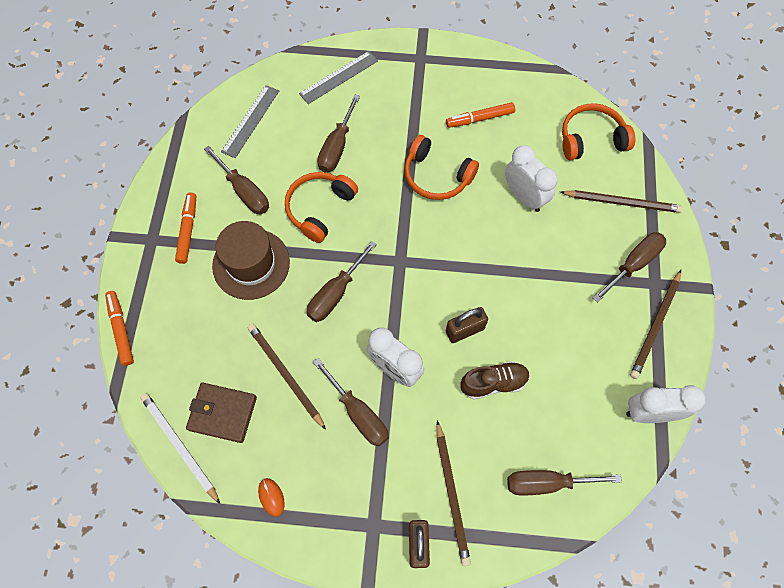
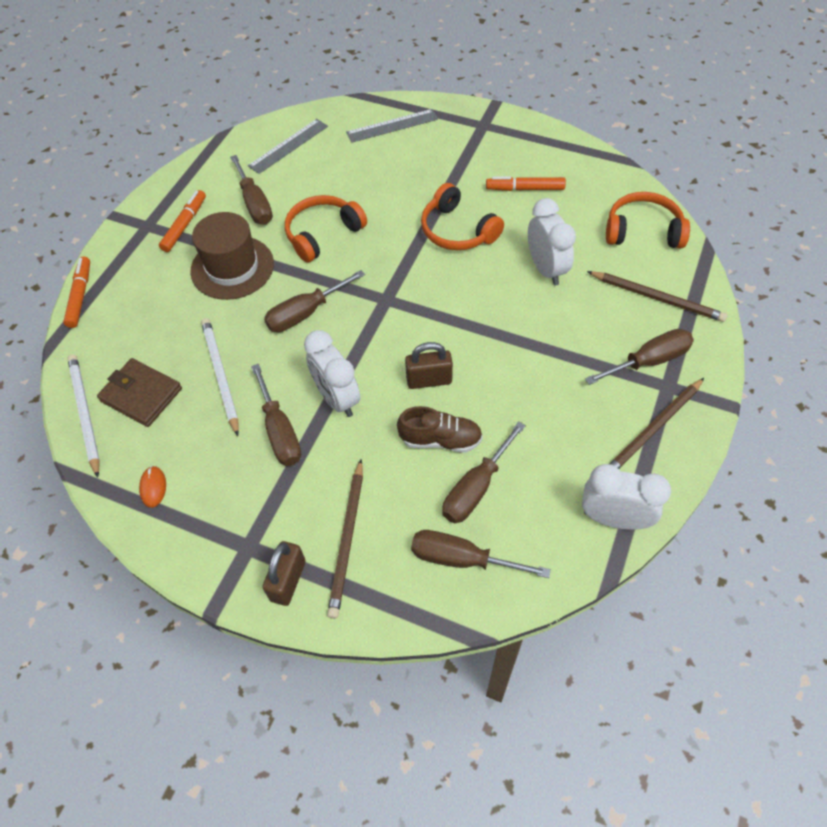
camera: 20 degrees right, 10 degrees down
brown pencil [248,324,326,430] -> white pencil [201,318,239,436]
brown screwdriver [317,94,360,172] -> brown screwdriver moved to [442,422,526,523]

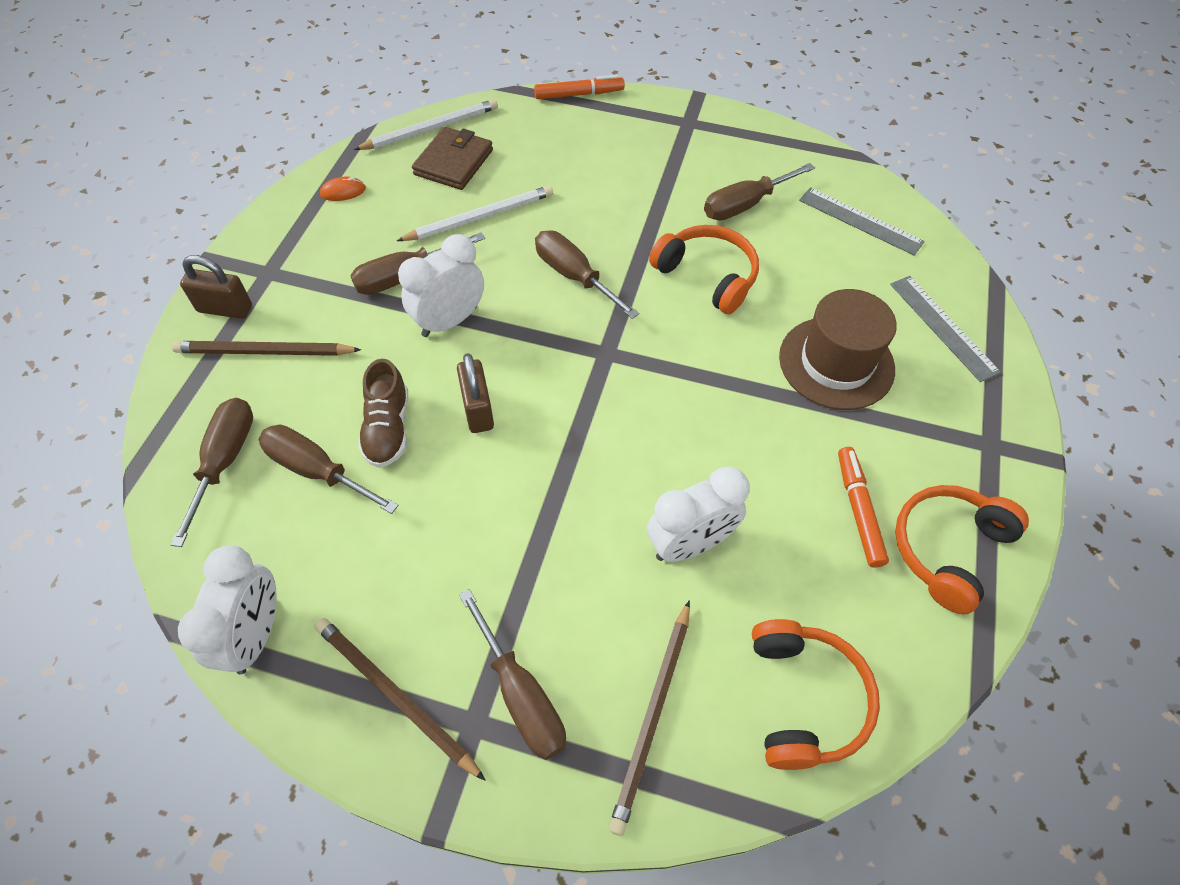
camera: 80 degrees right, 0 degrees up
orange marker [159,190,206,252] -> none
brown hat [190,212,274,300] -> brown hat moved to [779,289,897,410]
orange headphones [421,183,504,250] -> orange headphones moved to [895,485,1029,615]

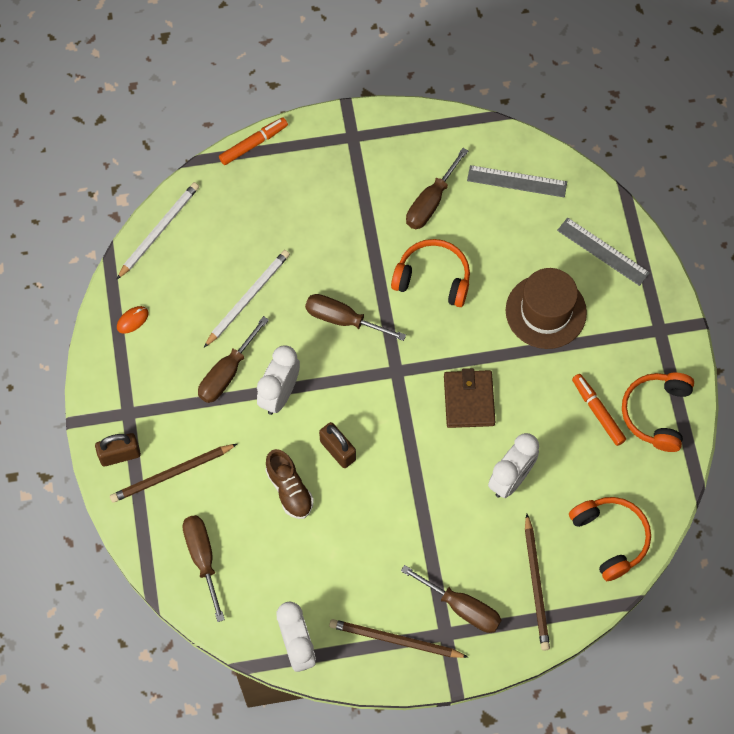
camera: 25 degrees left, 10 degrees up
brown screwdriver [258,425,399,514] -> none
brown wallet [412,127,493,190] -> brown wallet moved to [444,368,495,428]

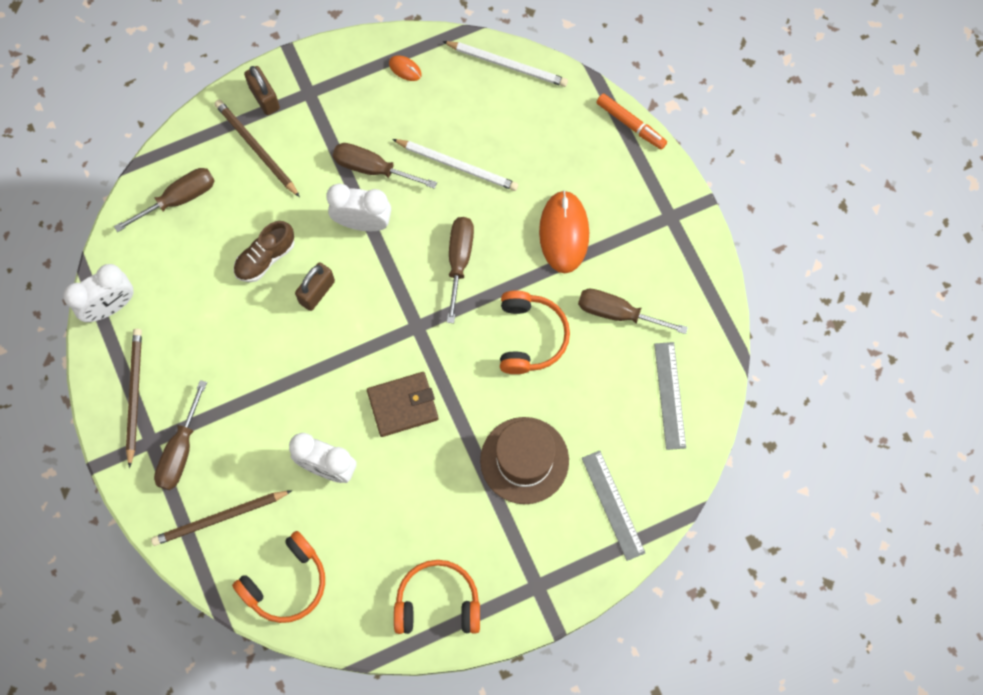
camera: 75 degrees right, 5 degrees up
grey ruler [557,218,650,286] -> grey ruler turned 45 degrees counterclockwise [582,450,645,561]
orange marker [572,374,626,446] -> none
none -> orange mouse [539,190,589,273]

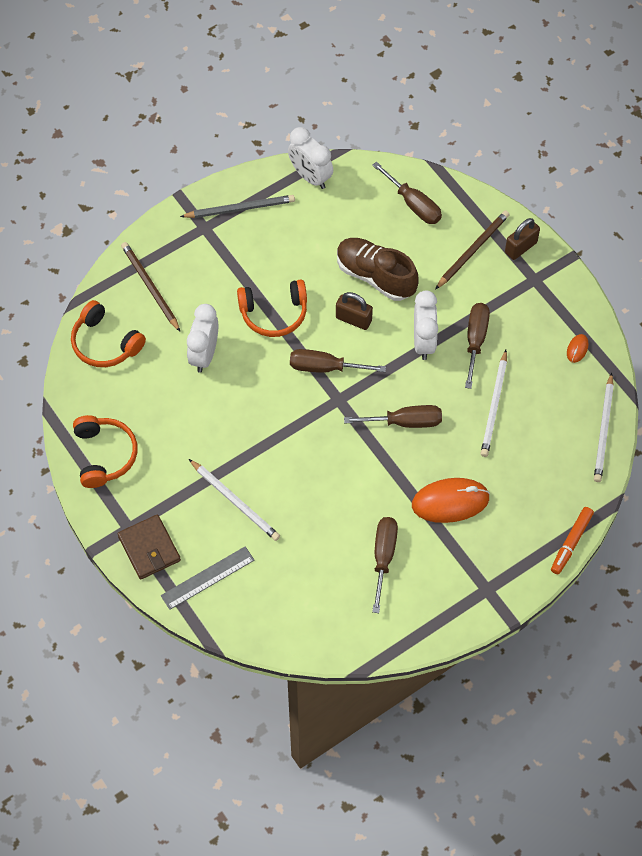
camera: 80 degrees right, 10 degrees down
brown pencil [126,329,142,468] -> grey pencil [180,195,295,218]
brown screwdriver [154,380,207,490] -> brown screwdriver moved to [290,349,386,373]
brown shoe [234,221,295,282] -> brown shoe [337,238,419,301], size x1.50
brown wallet [367,372,439,437] -> brown wallet moved to [118,515,181,579]
brown hat [480,417,569,504] -> white pencil [189,459,280,541]
orange headphones [500,290,570,374] -> orange headphones moved to [237,280,307,337]
grey ruler [654,342,686,450] -> none

